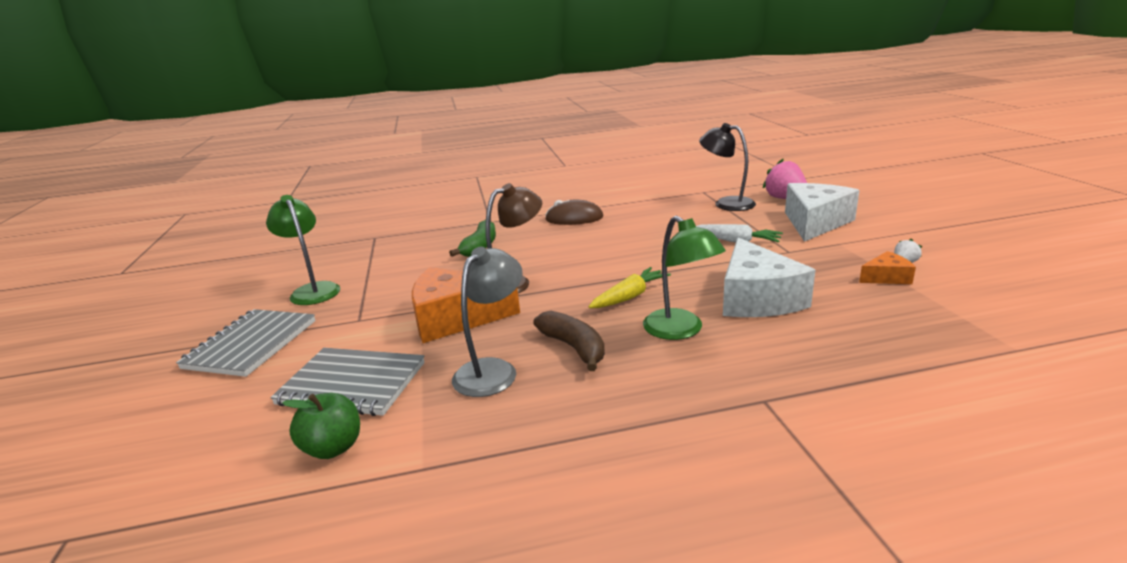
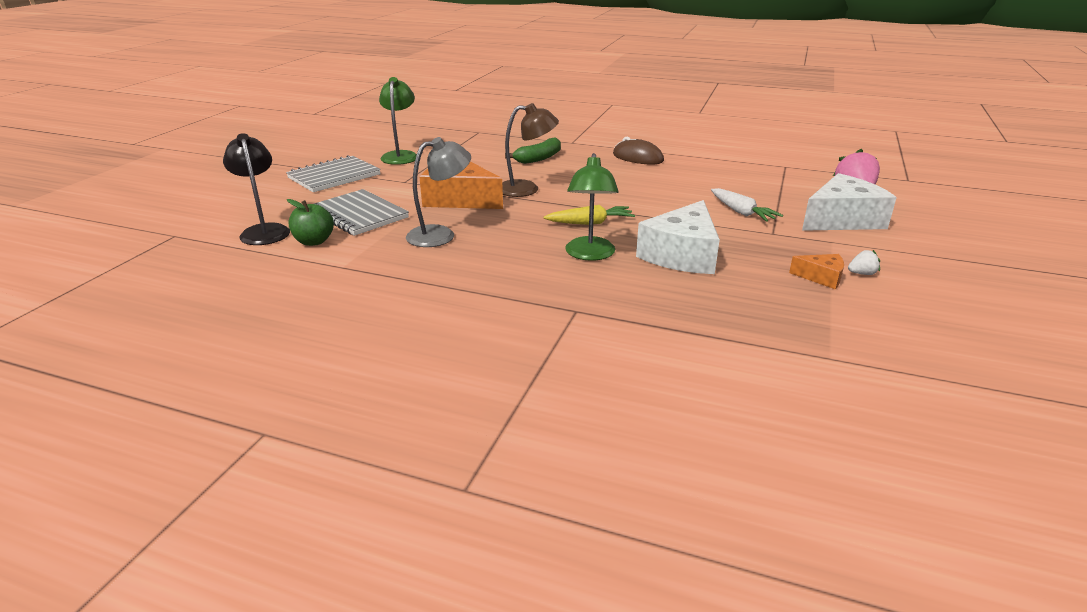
camera: 30 degrees right, 5 degrees up
brown banana [533,311,605,371] -> none
black lamp [699,123,756,211] -> black lamp moved to [223,133,290,245]

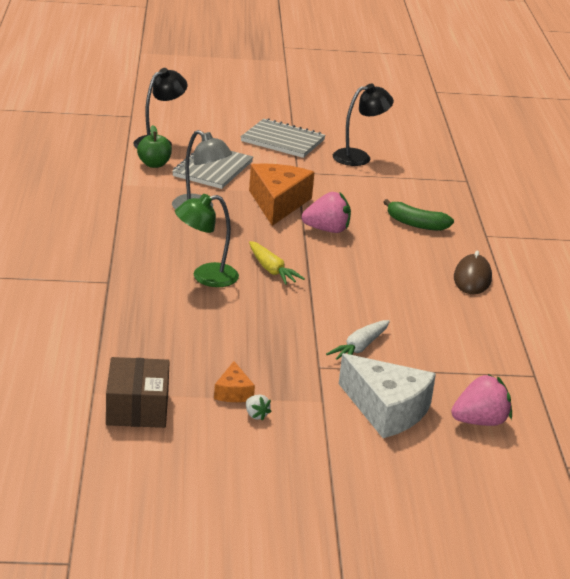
camera: 65 degrees right, 0 degrees up
green lamp [379,77,417,165] -> black lamp [333,84,394,166]
brown lamp [502,103,559,197] -> pink strawberry [302,192,351,233]
white cheese [636,200,720,274] -> none
none -> brown box [106,357,170,428]

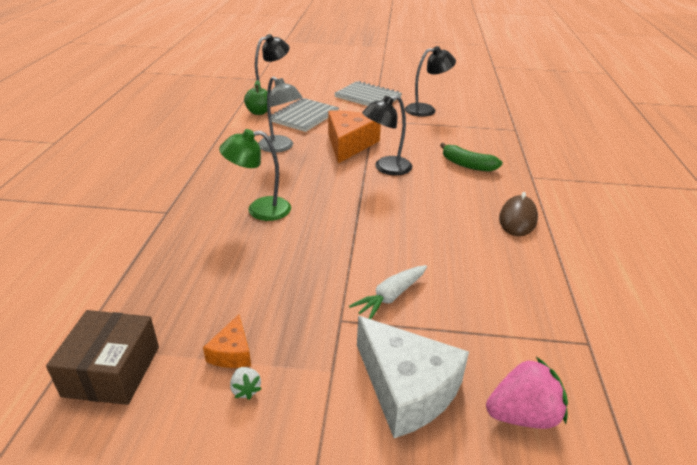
camera: 10 degrees right, 5 degrees up
yellow carrot [249,241,305,285] -> none
pink strawberry [302,192,351,233] -> black lamp [362,95,412,175]

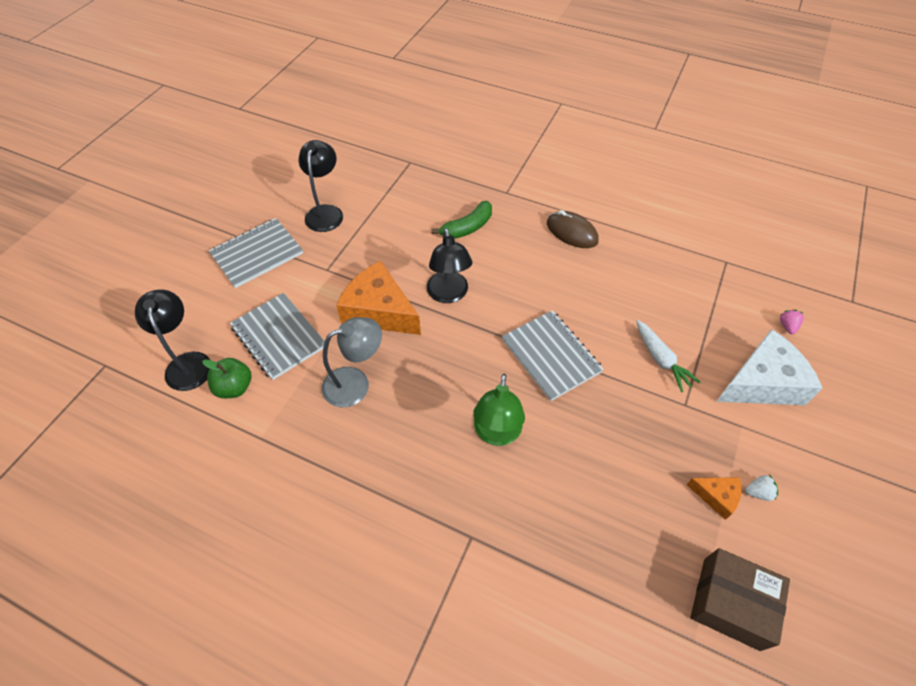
camera: 70 degrees left, 20 degrees up
pink strawberry [486,357,568,429] -> pink strawberry [780,310,804,334], size x0.48
none -> grey notebook [502,310,604,401]

